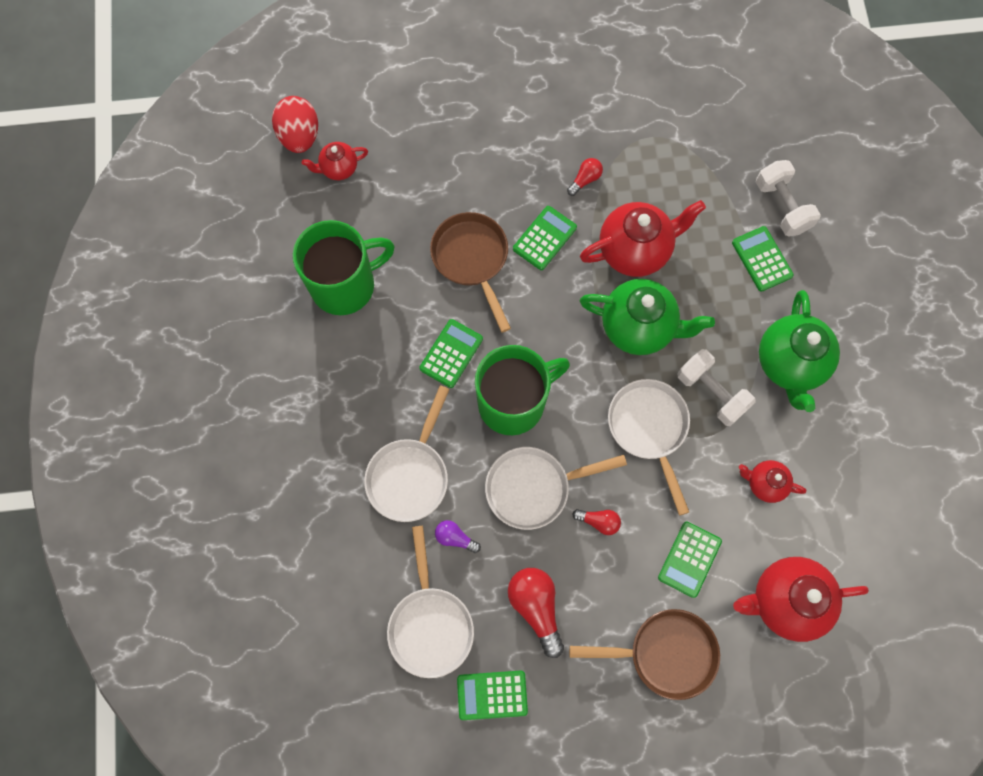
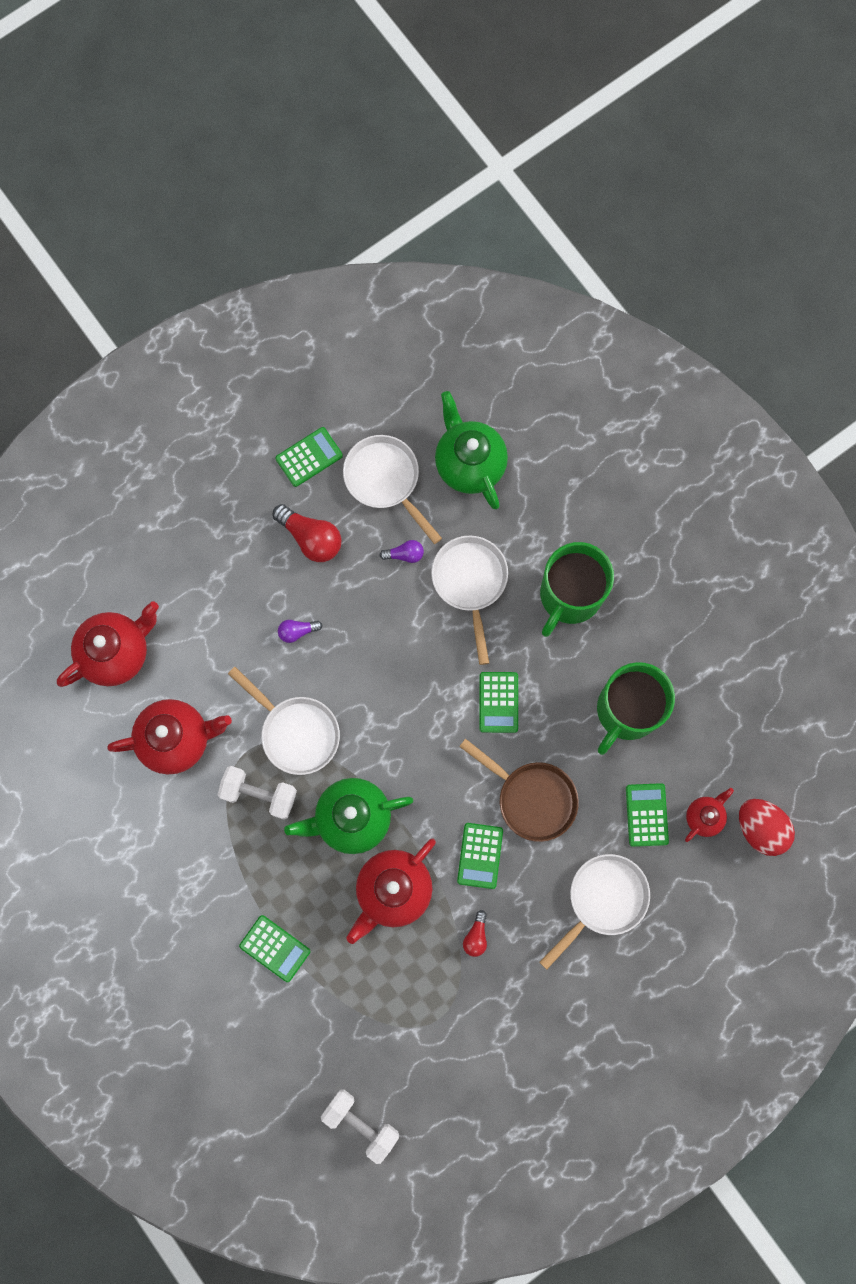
camera: 150 degrees right, 5 degrees up
green mug [475,345,570,435] -> green mug moved to [540,542,614,637]
white pan [485,447,627,530] -> white pan moved to [539,854,650,970]
brown pan [569,609,720,700] -> none
red light bulb [572,509,621,535] -> purple light bulb [278,620,322,643]
green calculator [658,522,722,598] -> green calculator moved to [626,783,669,847]
red teapot [739,460,806,503] -> red teapot [107,699,232,774], size x1.87
white dumbbell [756,160,821,237] -> white dumbbell moved to [321,1090,399,1164]
green teapot [759,290,840,412] -> green teapot moved to [435,391,508,509]

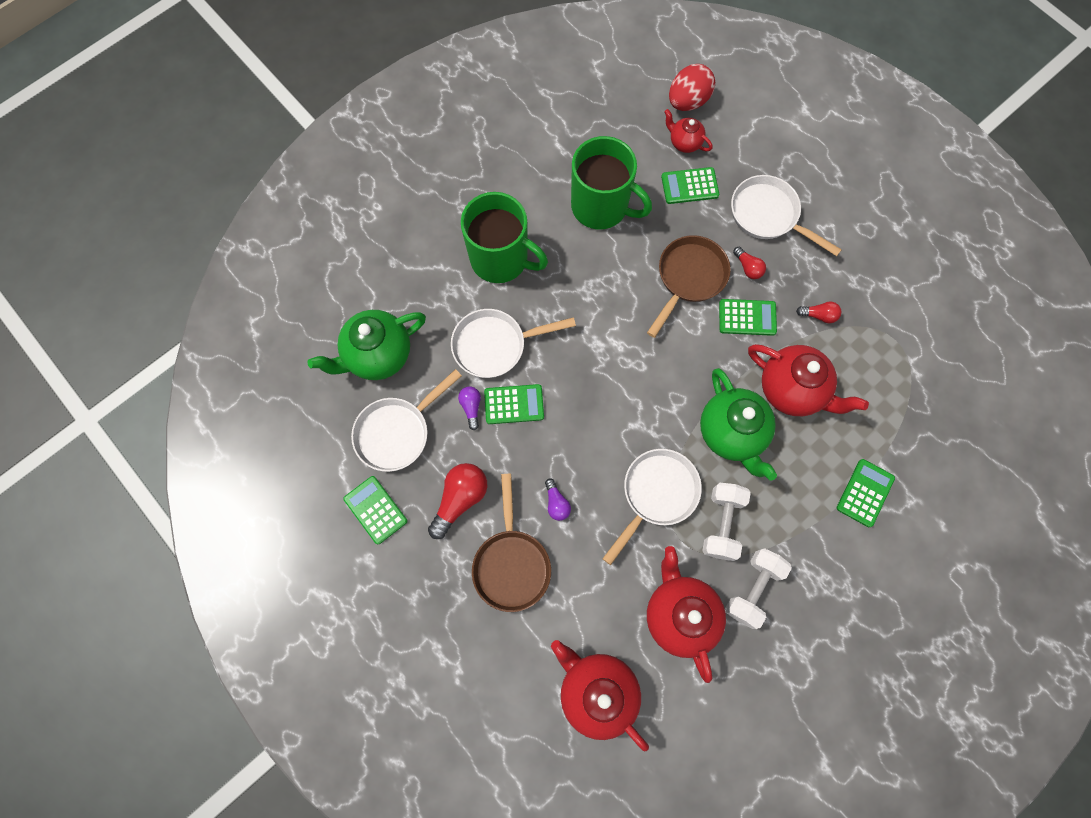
camera: 95 degrees left, 5 degrees down
white dumbbell [321,1090,399,1164] -> white dumbbell moved to [725,548,792,629]
green calculator [479,672,518,733] -> green calculator moved to [484,384,544,424]
none -> brown pan [472,474,551,612]
none -> red light bulb [733,247,766,279]

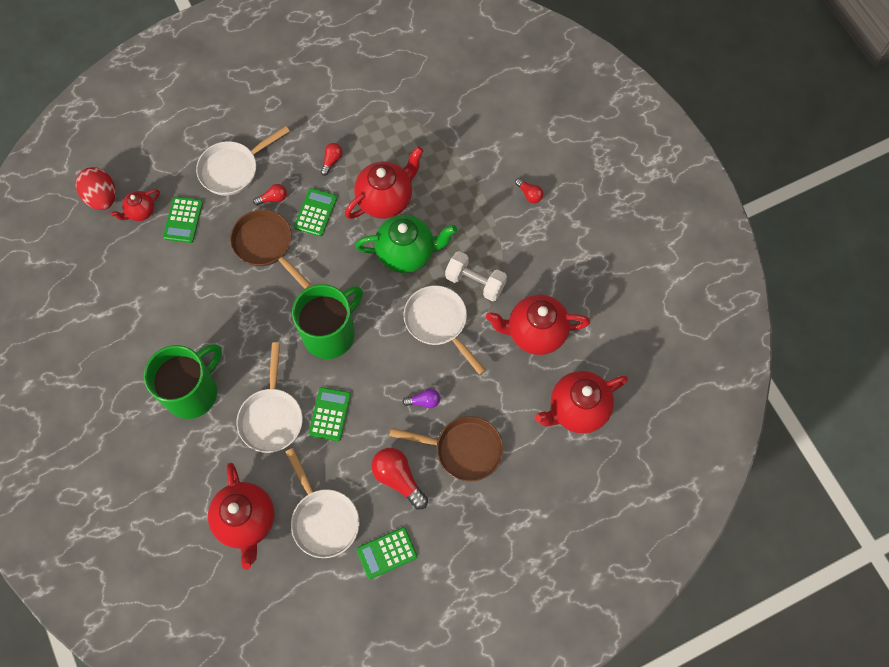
camera: 75 degrees left, 5 degrees down
green teapot [307,310,426,380] -> red teapot [208,463,275,570]
purple light bulb [458,387,481,430] -> none
green mug [571,136,652,230] -> green mug moved to [292,284,363,359]
white dumbbell [725,548,792,629] -> none
green calculator [837,459,895,527] -> none
none -> red light bulb [515,178,543,203]

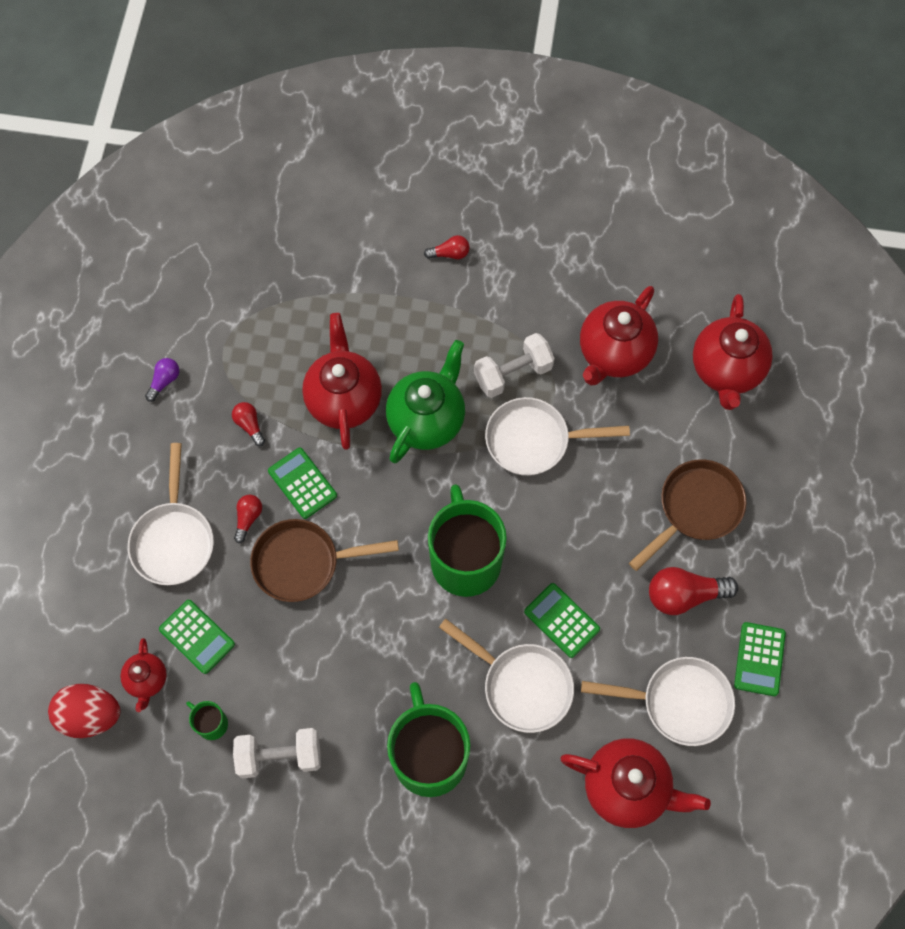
camera: 55 degrees left, 0 degrees up
purple light bulb [402,389,440,408] -> purple light bulb moved to [145,358,179,402]
none -> green mug [186,701,228,740]
none -> white dumbbell [233,728,321,779]

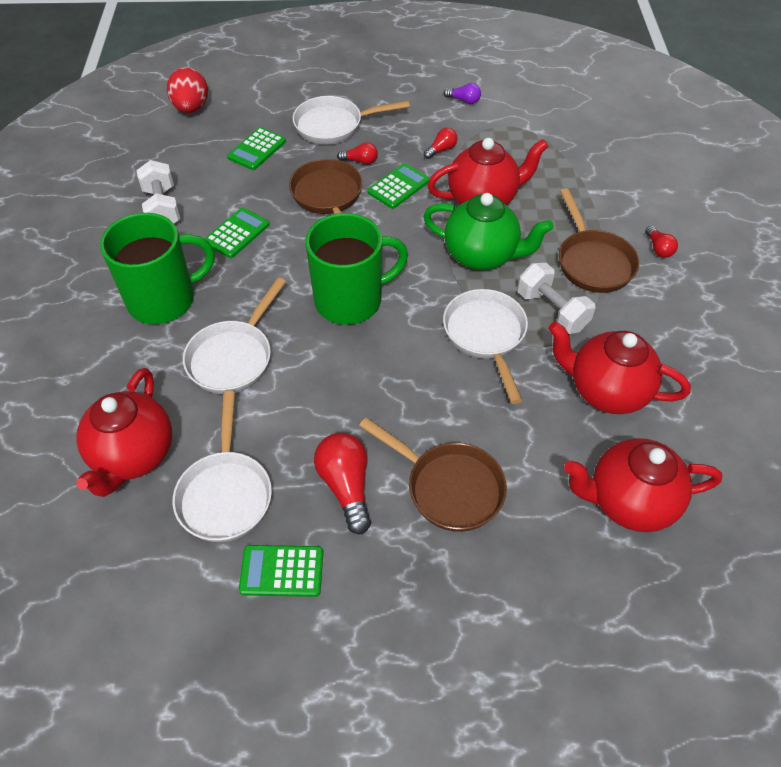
camera: 80 degrees right, 15 degrees down
red teapot [120,638,167,712] -> none
green mug [186,701,228,740] -> none
green calculator [524,583,600,658] -> green calculator moved to [204,208,270,258]
none -> brown pan [559,188,639,293]

